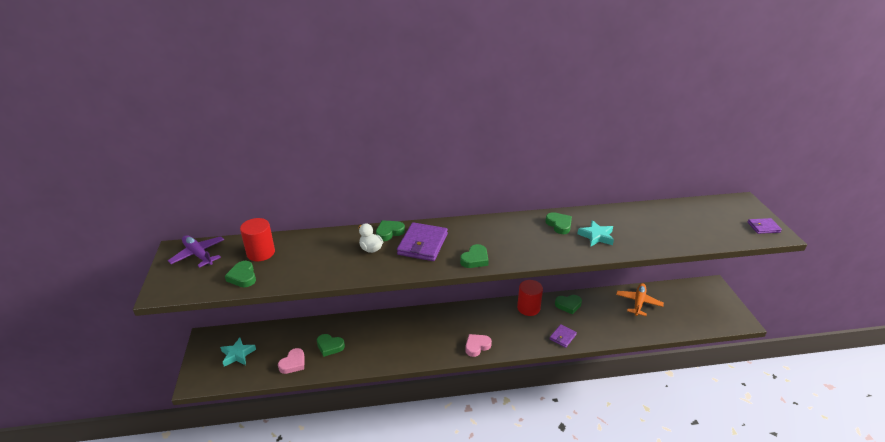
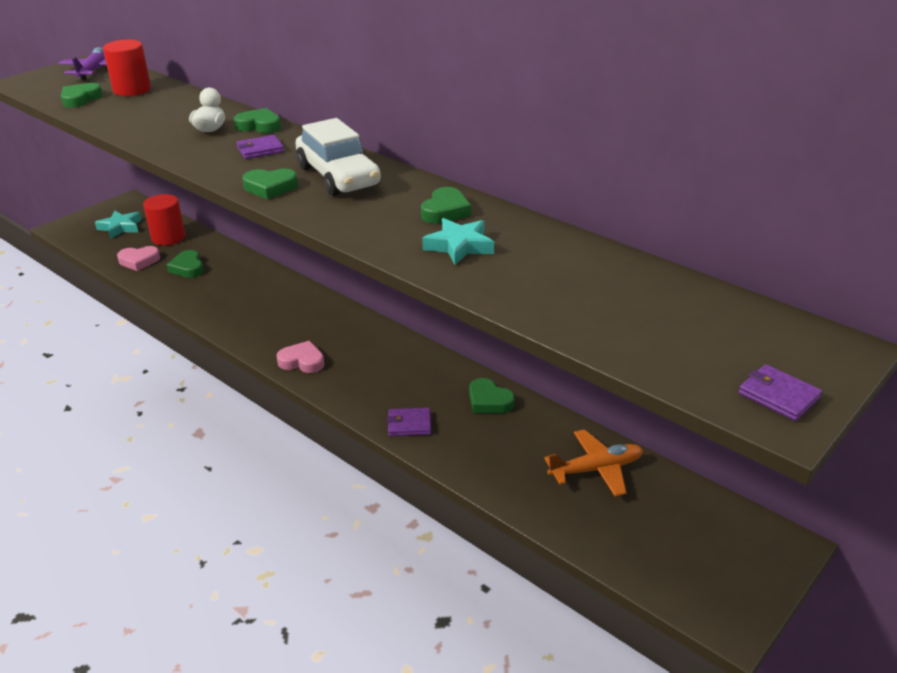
camera: 50 degrees right, 0 degrees up
purple wallet [397,222,448,261] -> purple wallet [236,135,284,159], size x0.54
red cylinder [517,280,543,316] -> red cylinder moved to [143,194,185,245]
none -> white car [296,118,381,196]

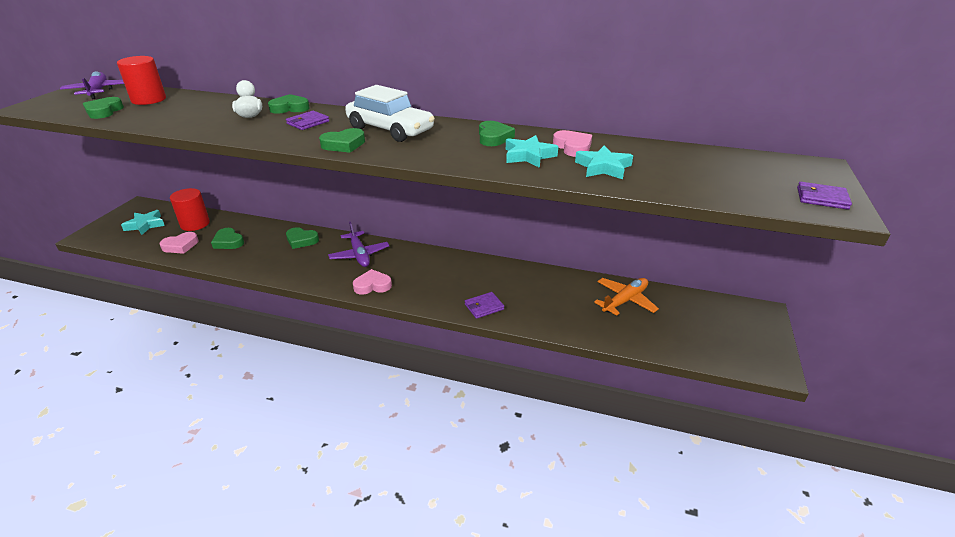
camera: 25 degrees left, 0 degrees up
green heart [469,378,515,413] -> green heart moved to [286,227,319,249]
none -> purple plane [328,222,389,267]
none -> pink heart [553,130,592,157]
none -> turquoise star [575,145,633,179]

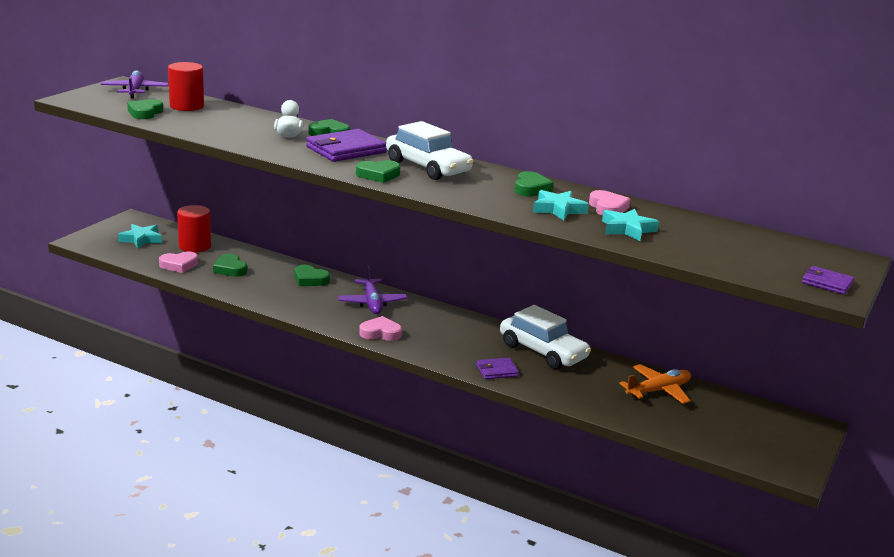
camera: 10 degrees right, 10 degrees down
purple wallet [286,111,329,130] -> purple wallet [306,129,387,162], size x1.86
none -> white car [500,305,591,369]

